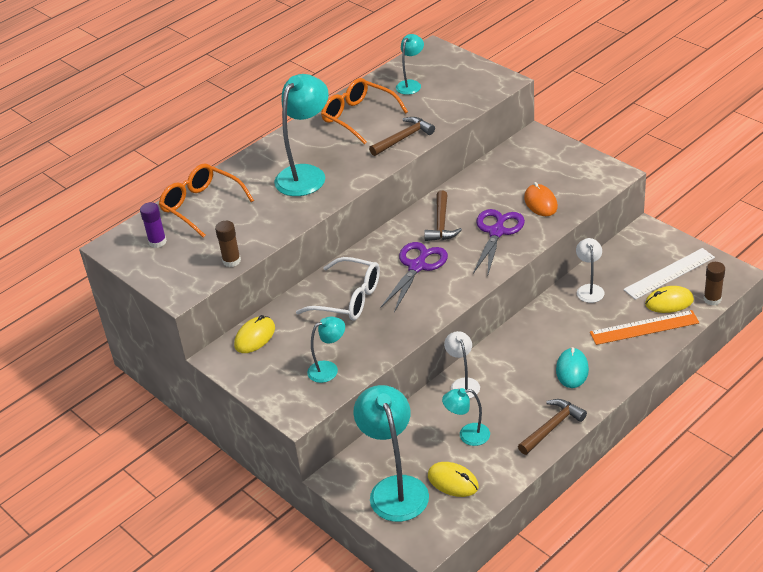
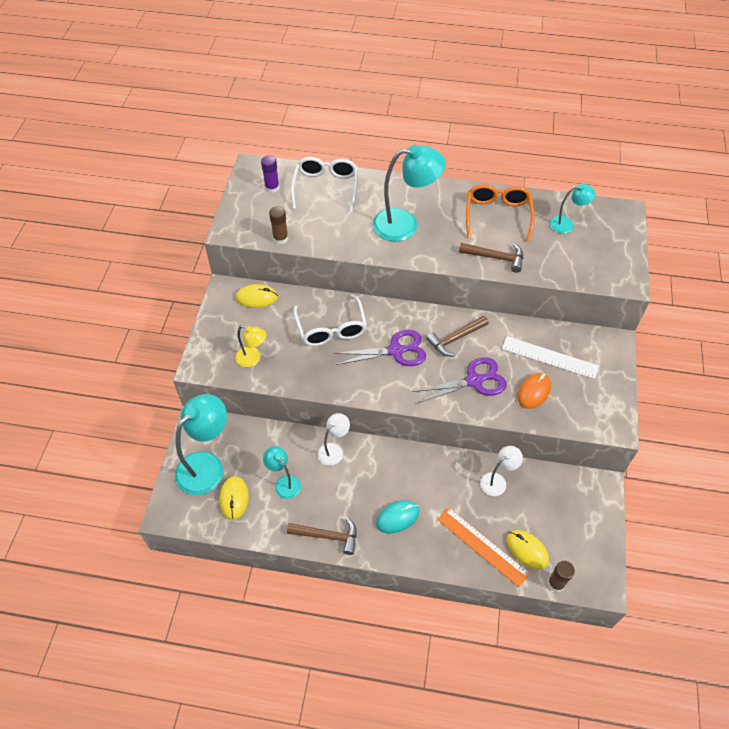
camera: 50 degrees right, 15 degrees up
orange glasses [159,164,254,238] -> white glasses [291,157,358,212]
turquoise lamp [307,317,345,383] -> yellow lamp [235,325,266,367]
white ruler [623,248,715,300] -> white ruler moved to [502,336,599,379]

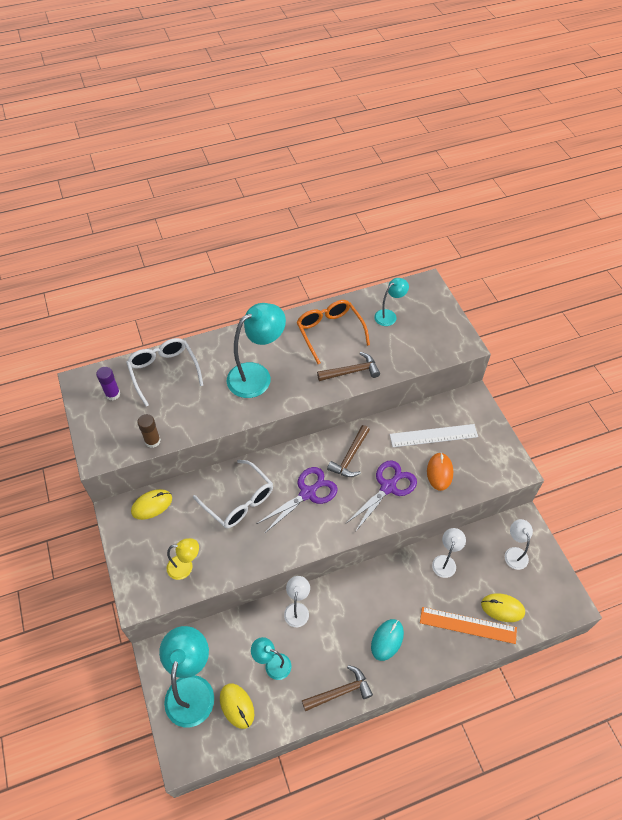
camera: 30 degrees left, 0 degrees up
brown glue stick [548,561,575,592] -> none
none -> white lamp [505,519,533,570]

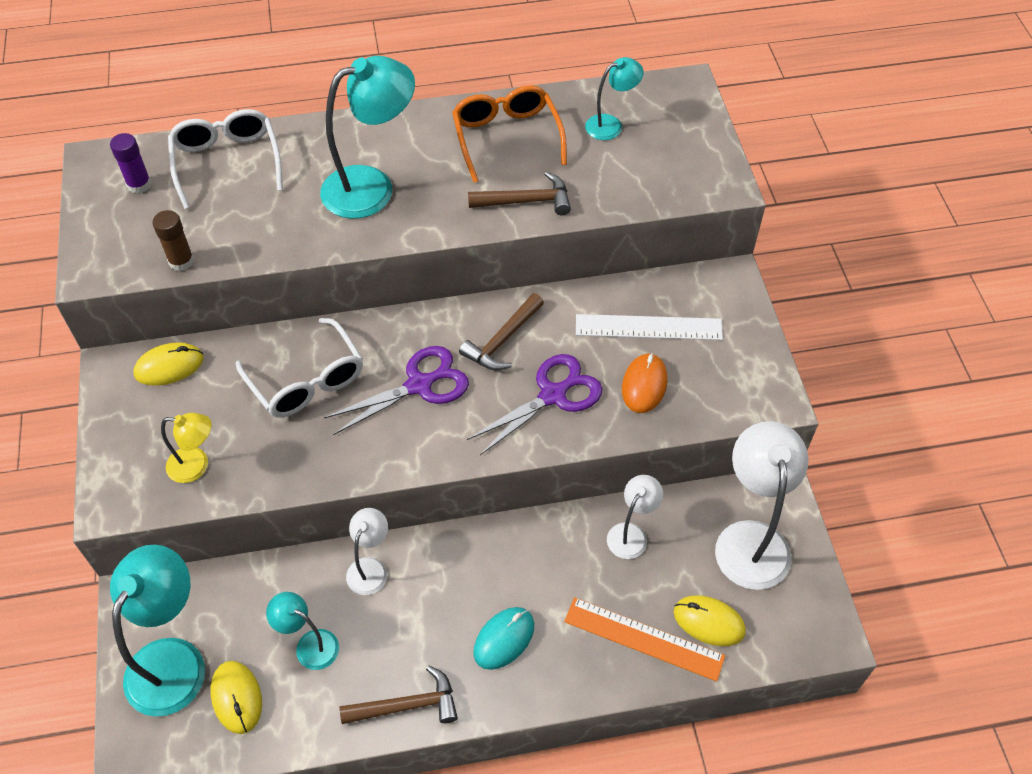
camera: 10 degrees right, 0 degrees up
white lamp [505,519,533,570] -> white lamp [715,421,809,590], size x1.86

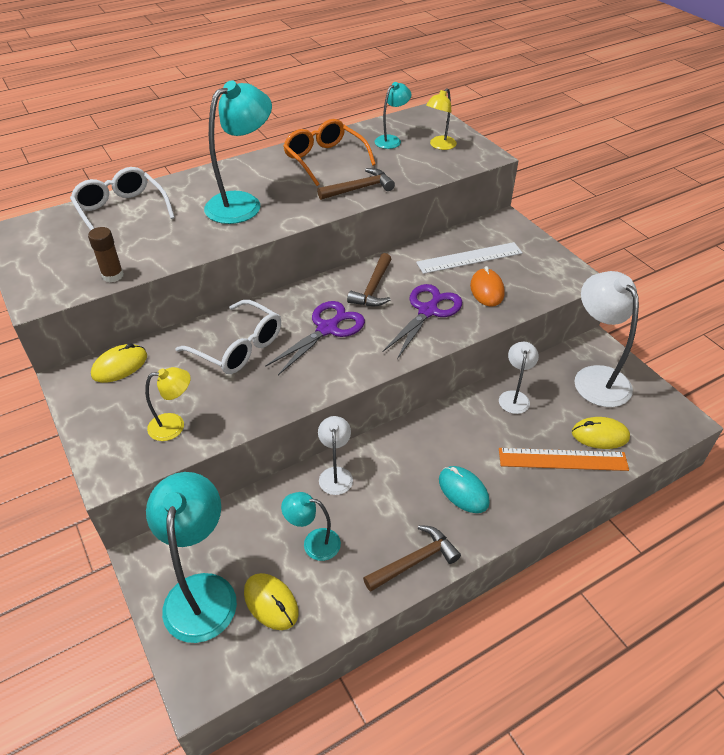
camera: 20 degrees left, 10 degrees down
purple glue stick [110,133,151,194] -> none
turquoise mouse [473,607,534,670] -> turquoise mouse turned 60 degrees counterclockwise [439,466,490,513]
none -> yellow lamp [426,88,457,150]

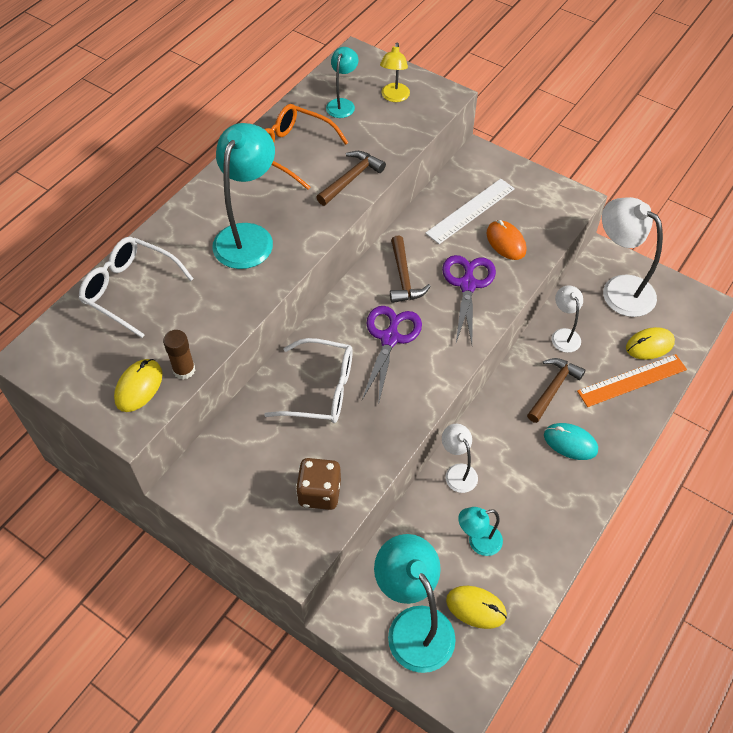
camera: 25 degrees left, 10 degrees up
yellow mouse [91,343,147,383] -> yellow mouse moved to [114,359,162,412]
yellow lamp [145,367,191,441] -> brown dice [296,458,341,510]
brown hammer [363,525,461,592] -> brown hammer moved to [527,358,586,423]

